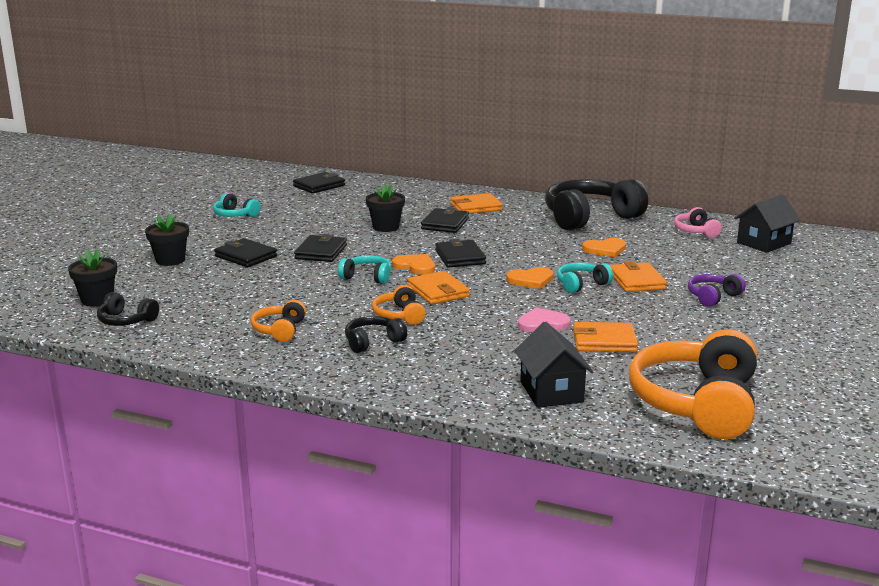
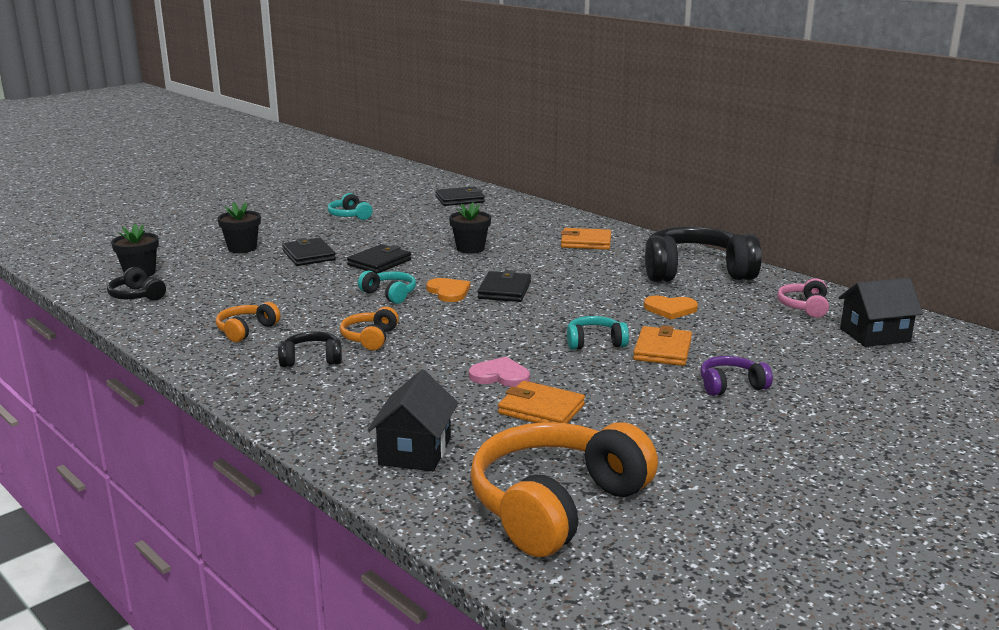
camera: 25 degrees right, 0 degrees up
orange wallet [408,271,470,304] -> none
black wallet [421,207,469,233] -> none
orange heart [506,267,553,289] -> none

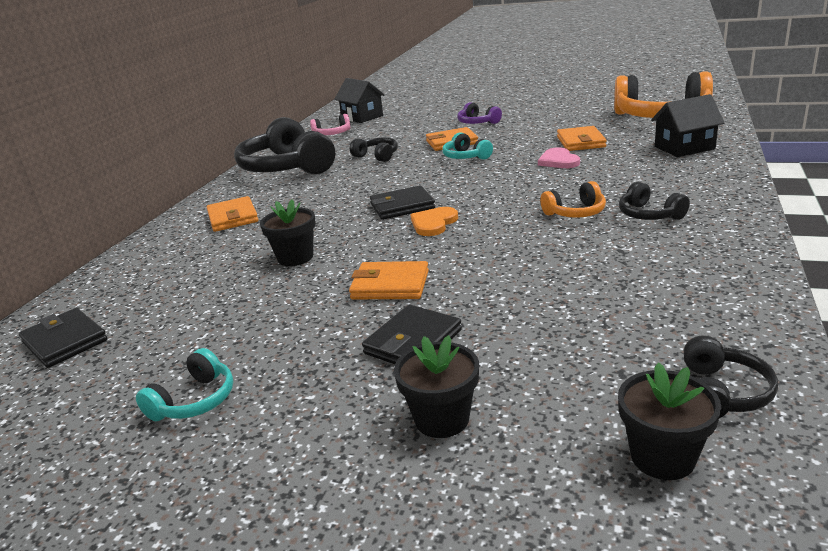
camera: 115 degrees left, 5 degrees up
orange headphones [216,302,280,342] -> none
black wallet [347,244,411,273] -> orange wallet [349,261,429,299]
turquoise headphones [358,270,416,304] -> none
orange heart [644,296,698,320] -> black headphones [350,138,398,162]

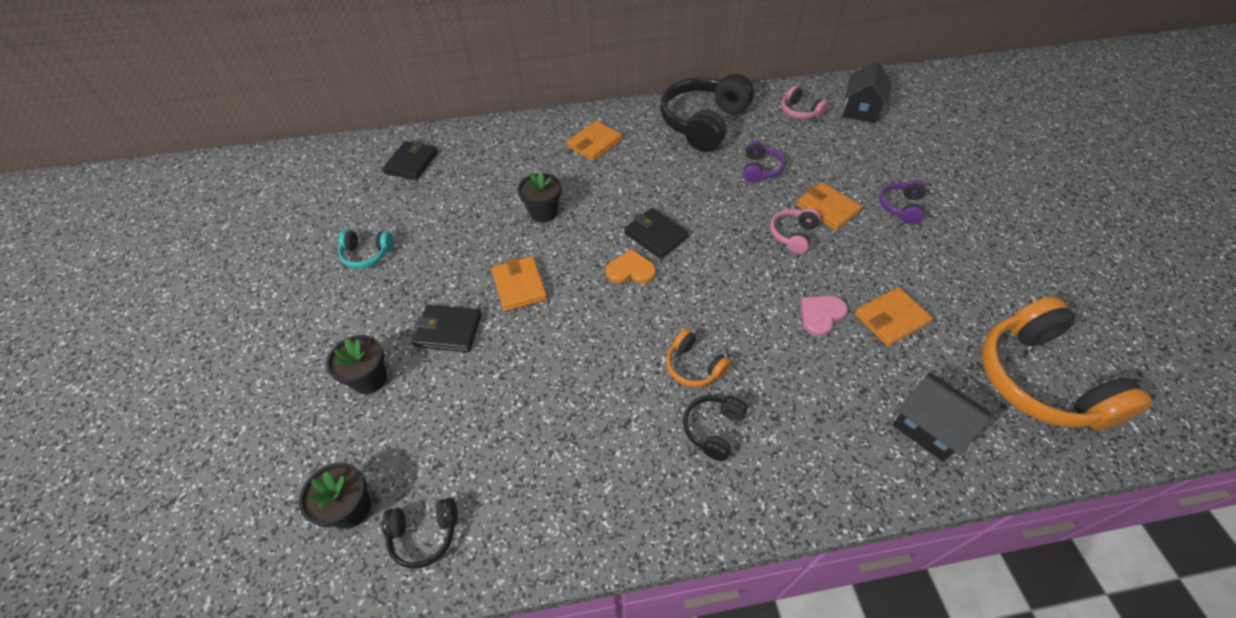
camera: 60 degrees right, 25 degrees up
black headphones [350,138,398,162] -> purple headphones [743,141,786,182]
turquoise headphones [442,132,493,160] -> pink headphones [770,208,821,254]

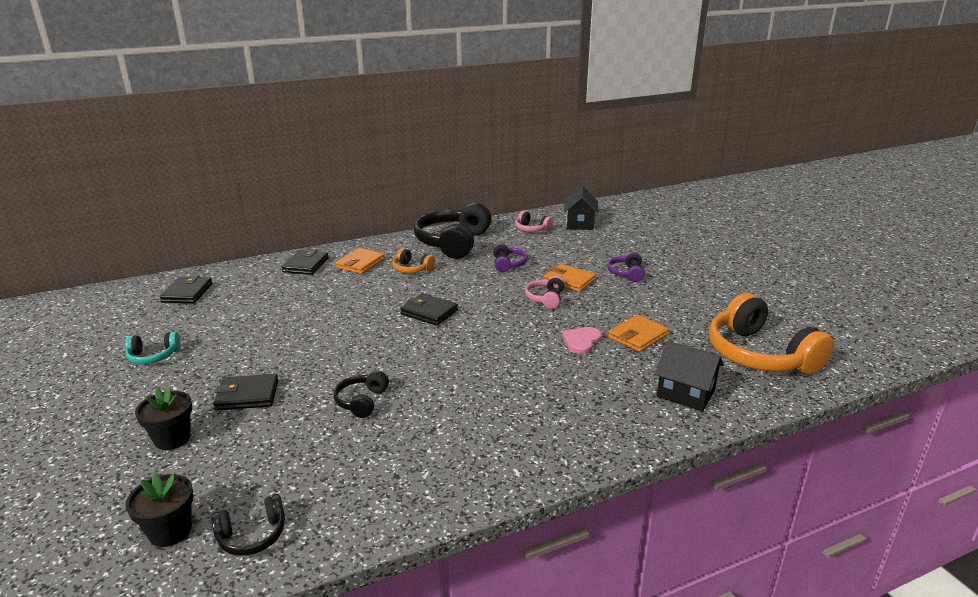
camera: 15 degrees left, 25 degrees down
orange wallet [491,256,547,311] -> none
black flower pot [518,171,561,223] -> none
orange heart [606,249,656,284] -> none
orange headphones [666,329,731,387] -> orange headphones moved to [392,248,435,273]
black headphones [683,395,748,461] -> black headphones moved to [334,371,389,418]
none -> black wallet [282,249,329,275]

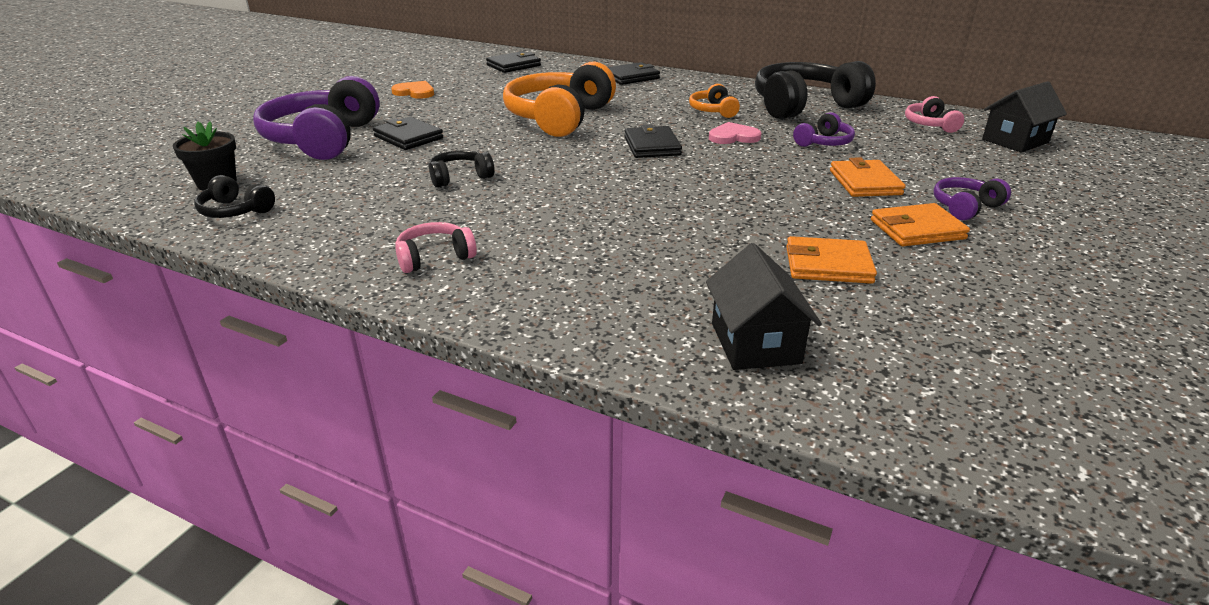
camera: 50 degrees right, 5 degrees up
turquoise headphones [125,332,180,364] -> orange heart [391,81,434,99]
black flower pot [135,387,192,450] -> purple headphones [253,76,380,160]
orange wallet [335,248,385,274] -> orange wallet moved to [871,203,970,246]
pink headphones [525,276,565,309] -> pink headphones moved to [396,222,477,273]
pink heart [562,327,602,354] -> pink heart moved to [709,122,761,144]
orange headphones [709,293,834,375] -> orange headphones moved to [503,62,616,137]

